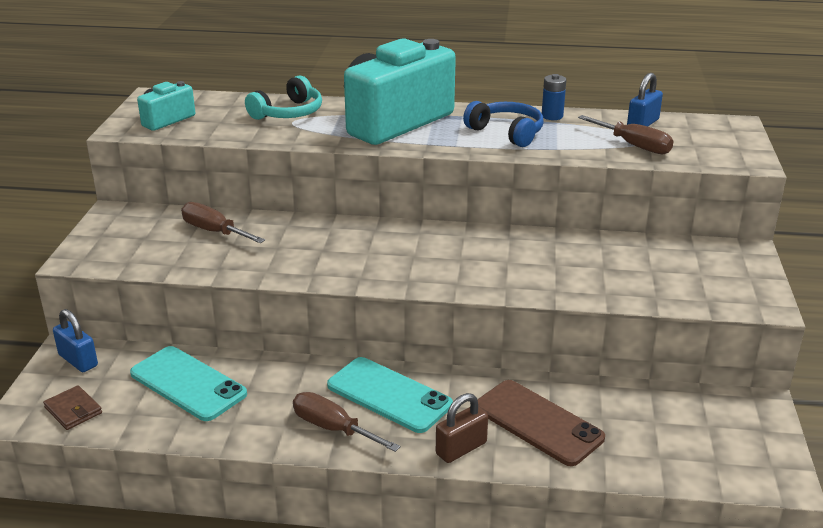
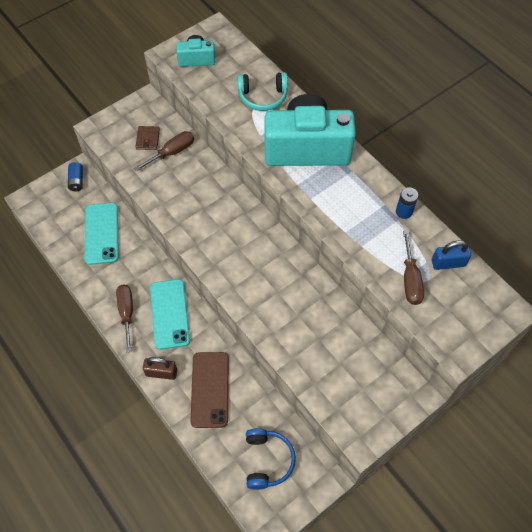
camera: 45 degrees right, 30 degrees up
brown wallet [43,385,102,430] -> brown wallet moved to [135,126,160,150]
blue padlock [53,309,98,372] -> blue battery [68,162,83,191]
brown screwdriver [181,202,265,243] -> brown screwdriver turned 60 degrees clockwise [134,131,194,172]
blue headphones [463,101,543,147] -> blue headphones moved to [246,428,296,490]

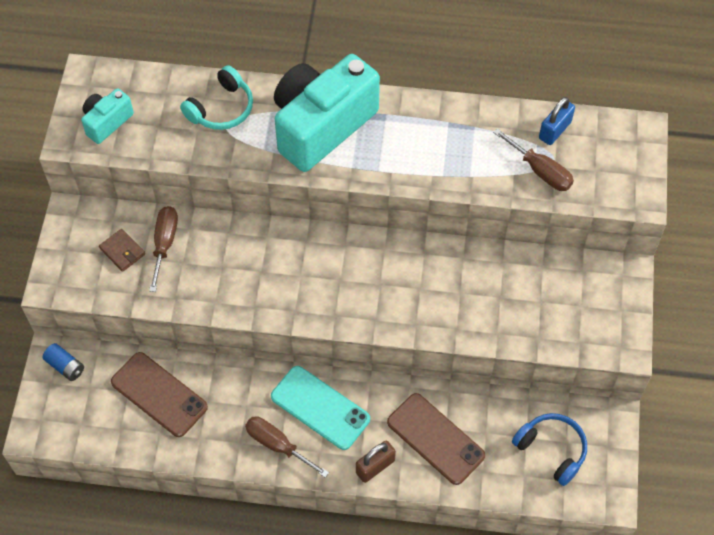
camera: 45 degrees left, 0 degrees up
turquoise phone [85,203,119,265] -> brown phone [111,352,208,437]
blue battery [396,187,418,219] -> none

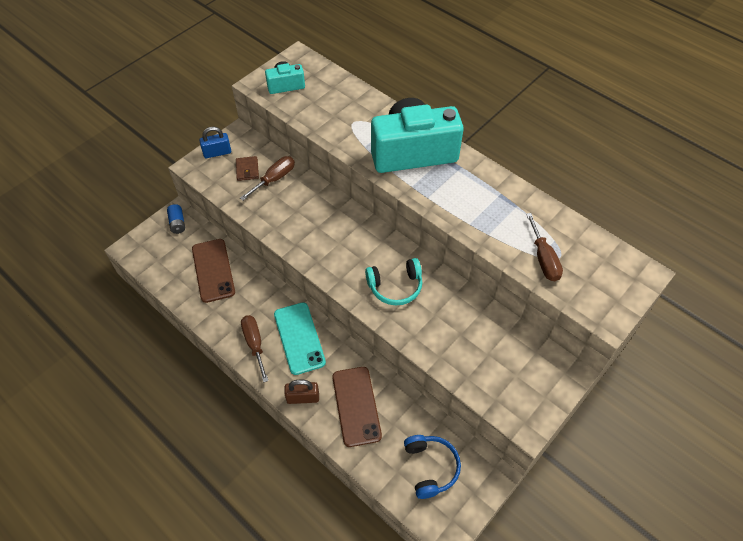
camera: 35 degrees right, 5 degrees down
turquoise headphones [180,65,253,130] -> turquoise headphones moved to [365,258,423,305]
blue padlock [539,97,575,145] -> blue padlock moved to [199,127,231,158]

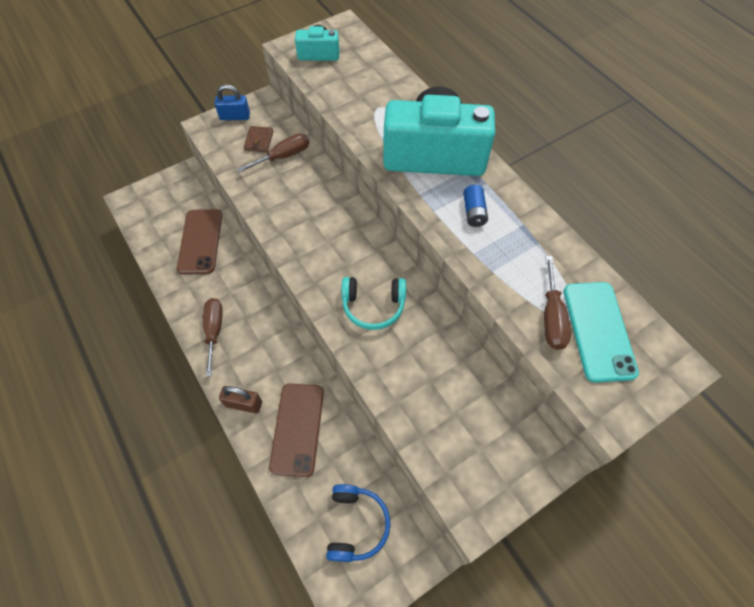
camera: 15 degrees right, 5 degrees up
blue battery [167,204,185,234] -> blue battery moved to [463,185,488,227]
turquoise phone [274,302,326,375] -> turquoise phone moved to [564,282,639,383]

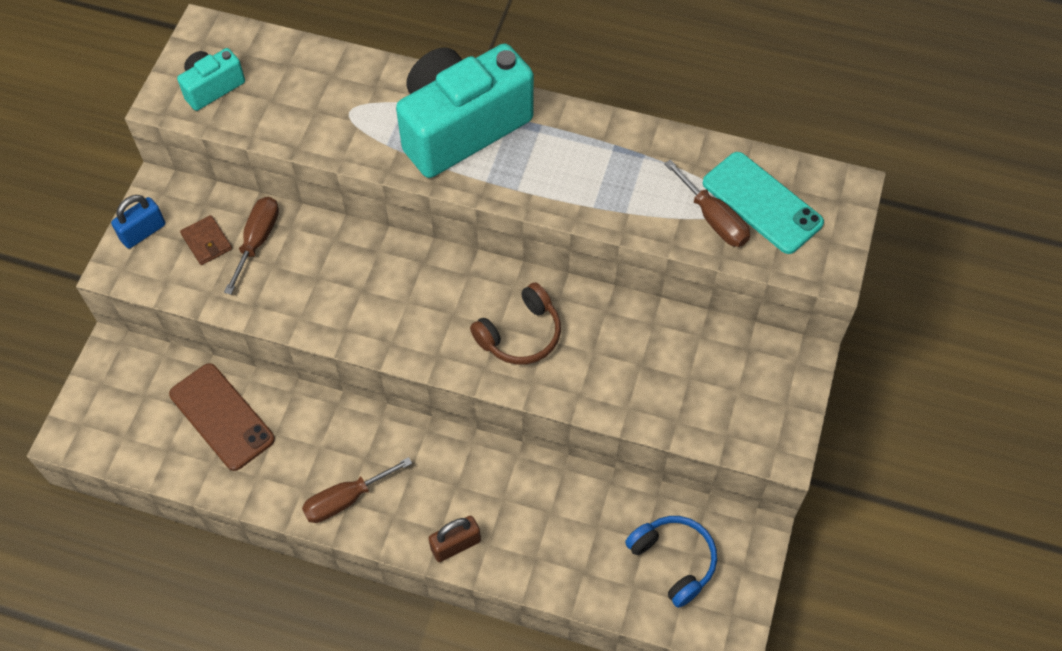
camera: 40 degrees left, 0 degrees up
brown screwdriver [203,298,223,377] -> brown screwdriver turned 75 degrees counterclockwise [302,457,412,523]
brown phone [269,383,324,477] -> none
turquoise headphones [341,277,406,330] -> brown headphones [470,282,561,365]
blue battery [463,185,488,227] -> none

